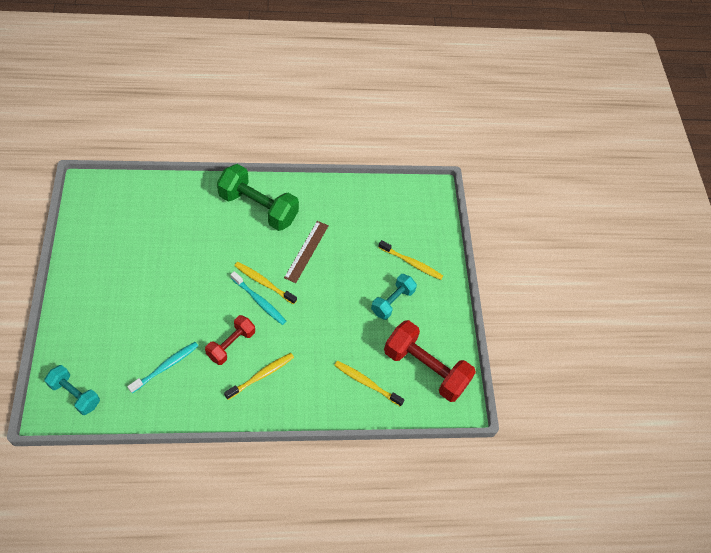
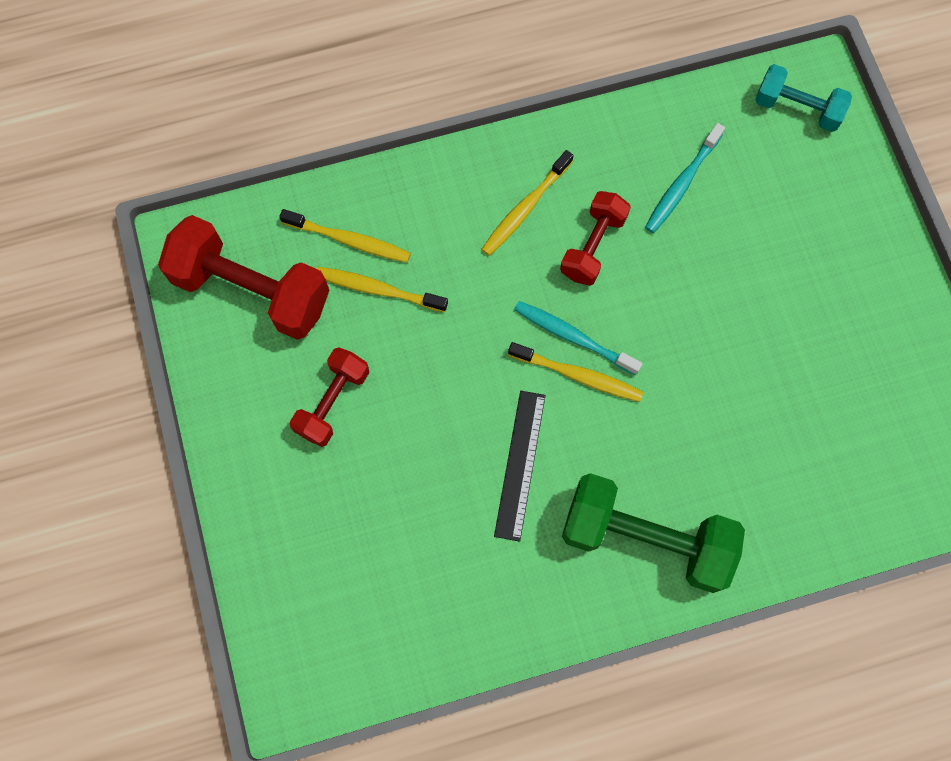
camera: 175 degrees right, 15 degrees up
brown ruler [284,221,329,283] -> black ruler [494,391,546,542]
turquoise dumbbell [371,274,417,320] -> red dumbbell [290,347,369,447]
yellow toothbrush [378,240,443,280] -> yellow toothbrush moved to [317,267,448,312]

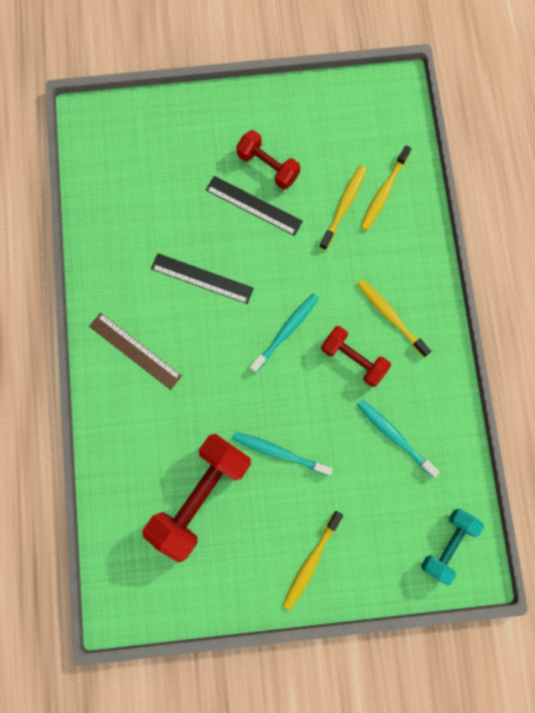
camera: 100 degrees right, 5 degrees up
red dumbbell [158,215,329,340] -> red dumbbell moved to [142,434,251,563]
yellow toothbrush [508,342,643,402] -> yellow toothbrush moved to [283,511,343,610]
green dumbbell [562,473,745,593] -> brown ruler [89,313,182,390]
none -> black ruler [206,176,303,236]
none -> turquoise toothbrush [232,432,333,476]

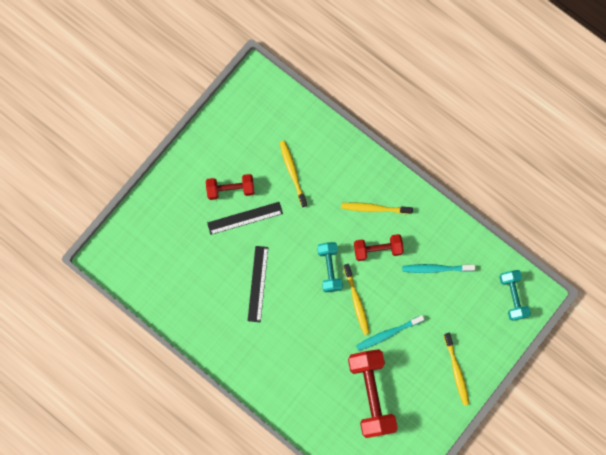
camera: 45 degrees left, 0 degrees up
brown ruler [89,313,182,390] -> none
black ruler [151,253,254,304] -> black ruler turned 60 degrees counterclockwise [248,246,268,322]
turquoise toothbrush [250,293,319,373] -> turquoise dumbbell [317,242,343,292]
yellow toothbrush [360,145,412,231] -> yellow toothbrush moved to [343,264,370,335]

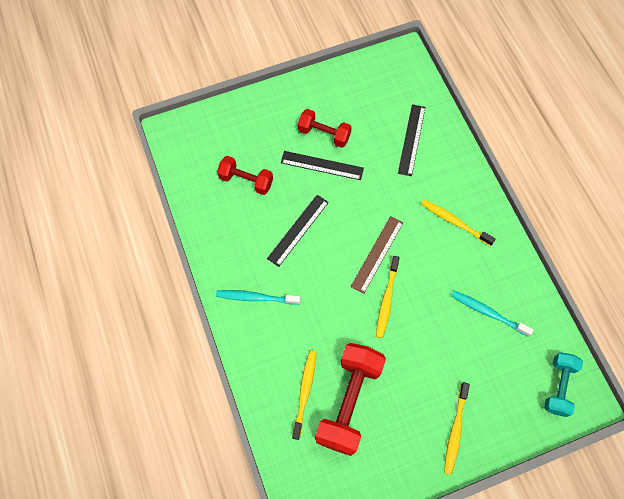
camera: 30 degrees right, 10 degrees down
yellow toothbrush [279,141,307,207] -> yellow toothbrush moved to [292,350,316,440]
turquoise dumbbell [317,242,343,292] -> brown ruler [351,216,403,294]
red dumbbell [354,234,404,261] -> red dumbbell moved to [217,156,273,195]
turquoise toothbrush [356,315,425,351] -> turquoise toothbrush moved to [216,290,300,305]
none -> black ruler [398,104,425,176]

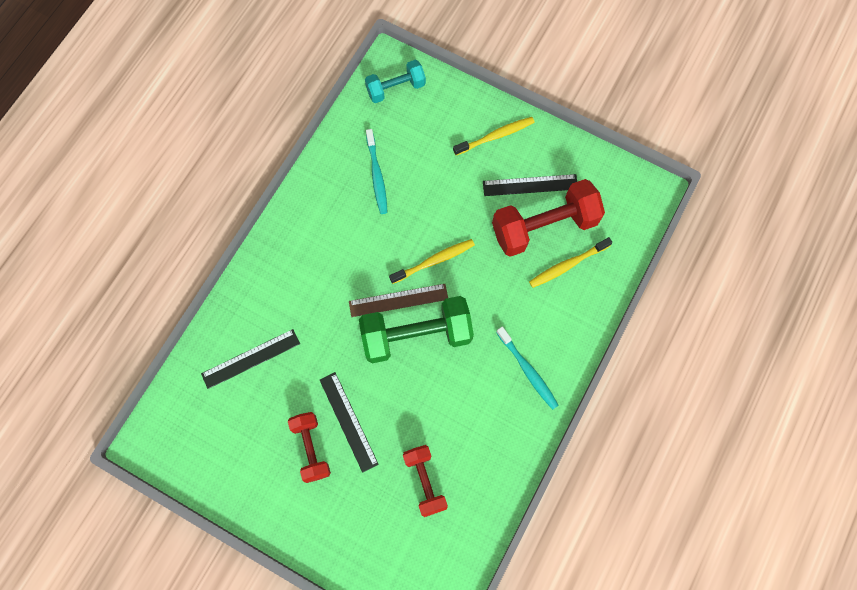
camera: 130 degrees left, 5 degrees up
black ruler [267,195,329,267] -> black ruler moved to [483,174,577,196]
yellow toothbrush [421,199,496,246] -> none
none -> green dumbbell [359,296,474,363]

